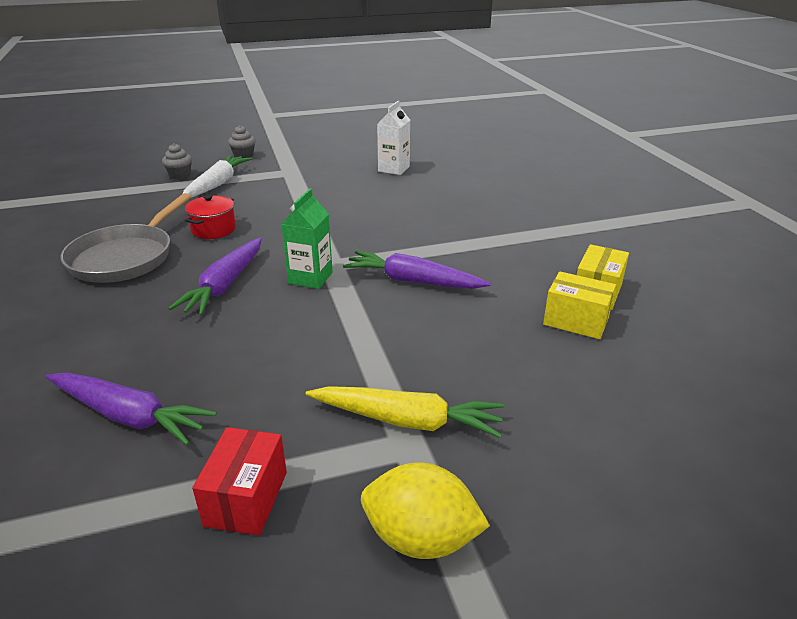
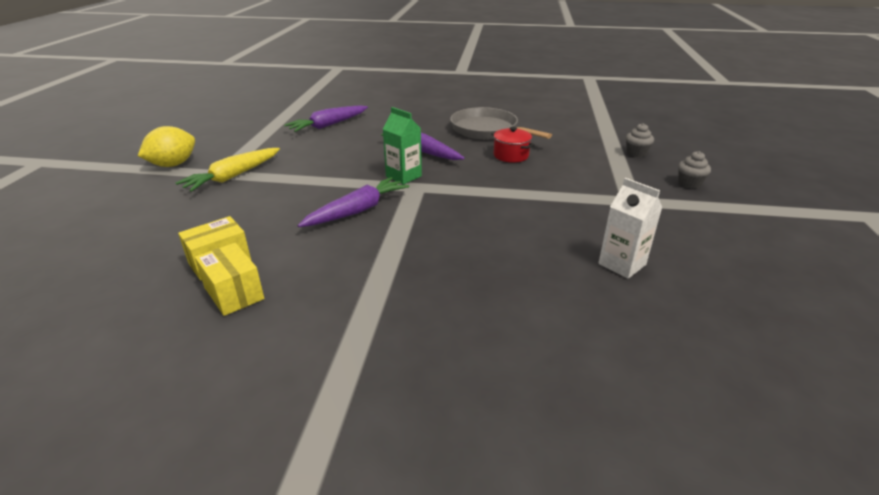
camera: 115 degrees right, 0 degrees up
white carrot [183,155,252,198] -> none
red box [192,427,287,536] -> none

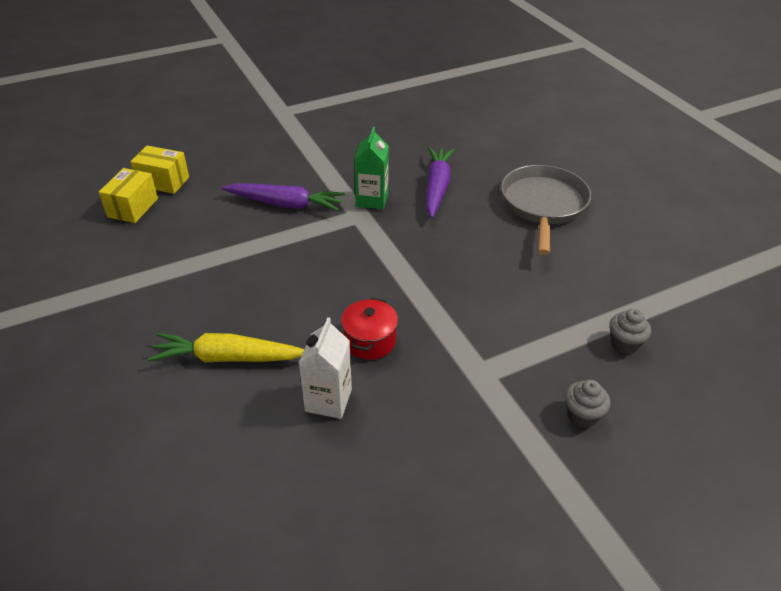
camera: 55 degrees right, 10 degrees up
yellow lemon [138,126,195,167] -> none
yellow carrot [176,148,280,192] -> yellow carrot moved to [148,333,304,362]
purple carrot [284,105,368,132] -> none
red pot [491,127,535,163] -> red pot moved to [341,298,398,360]

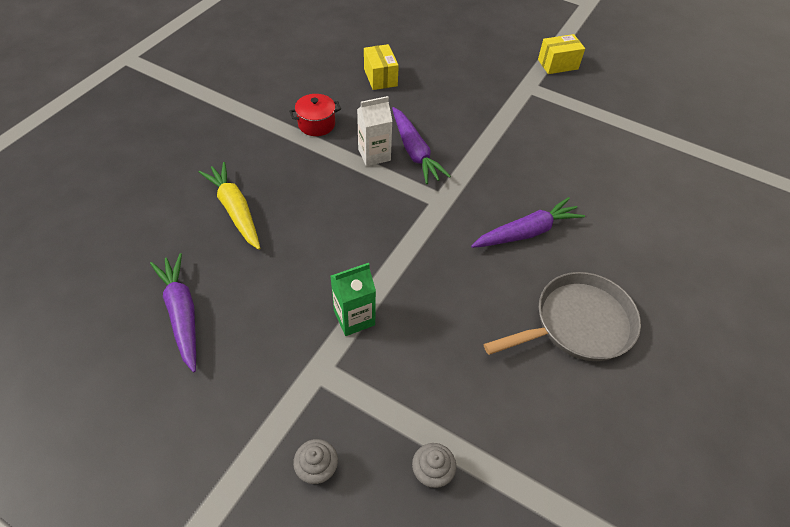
camera: 55 degrees right, 10 degrees up
yellow box [99,168,158,223] -> yellow box moved to [538,34,585,74]
white carton [298,317,352,419] -> white carton moved to [357,96,392,166]
red pot [341,298,398,360] -> red pot moved to [289,94,341,136]
green carton [354,127,389,209] -> green carton moved to [330,263,376,336]
none -> purple carrot [150,253,196,373]

